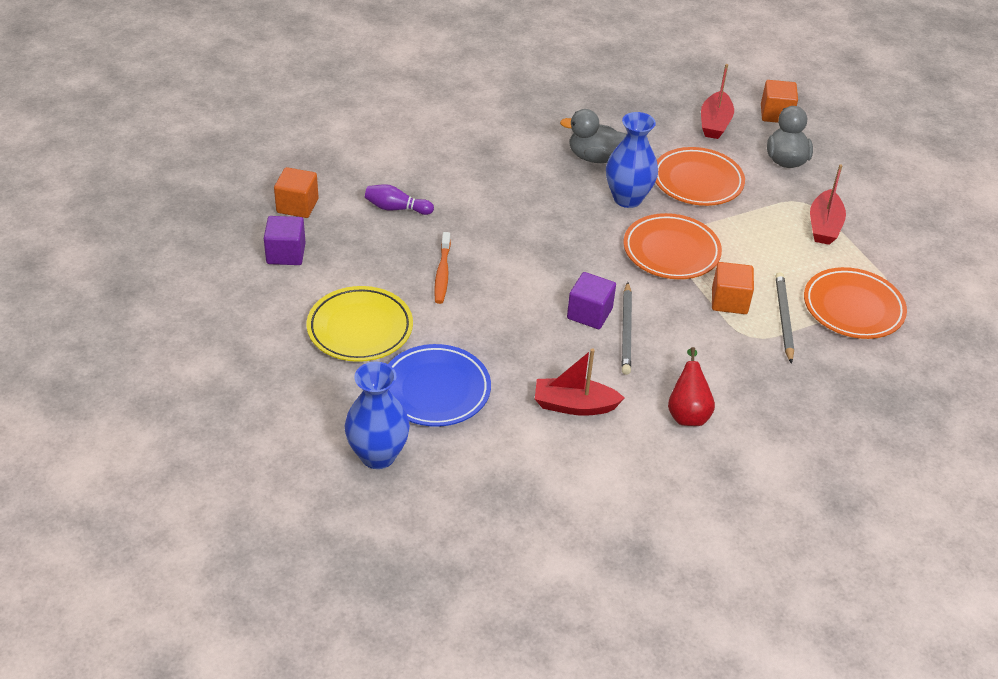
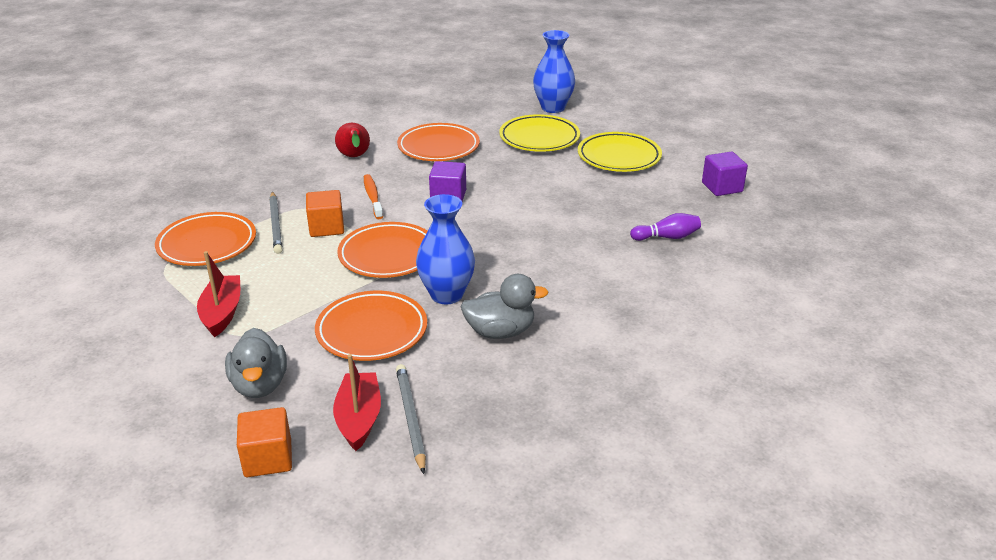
camera: 165 degrees right, 10 degrees down
orange cube [274,167,318,218] -> none
blue plate [388,344,491,427] -> yellow plate [499,114,580,152]
orange toothbrush [434,232,451,304] -> orange toothbrush moved to [364,174,383,219]
red boat [535,349,625,416] -> orange plate [397,123,480,161]
grey pencil [621,282,632,375] -> grey pencil moved to [396,364,426,474]

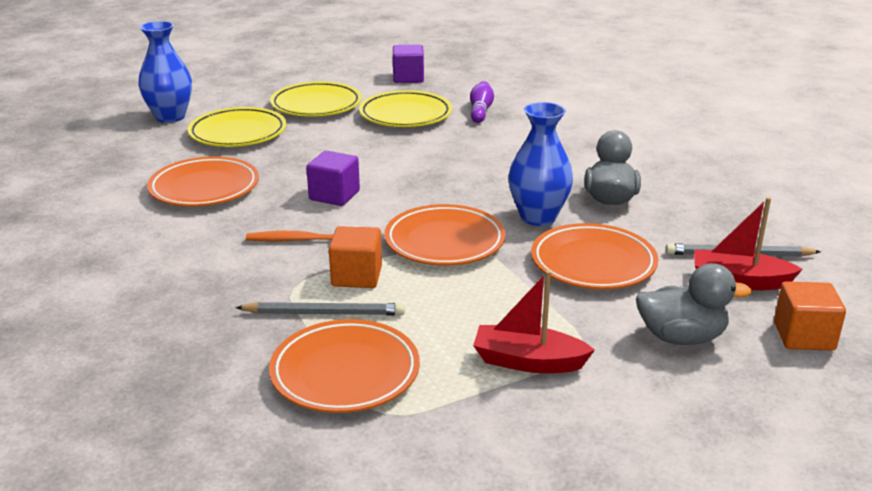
camera: 75 degrees left, 5 degrees down
red pear [335,123,370,157] -> none
none -> yellow plate [359,90,452,127]

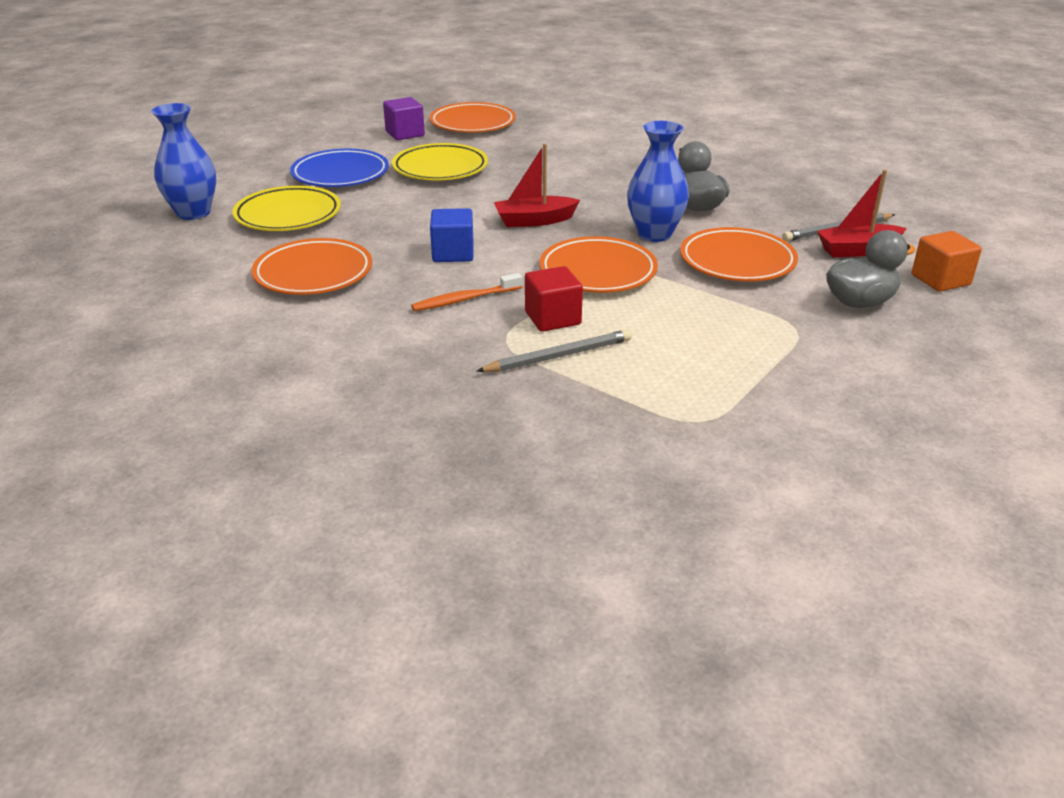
camera: 25 degrees left, 5 degrees up
orange plate [269,319,420,413] -> orange plate moved to [429,102,516,132]
yellow plate [270,82,362,117] -> blue plate [290,149,389,187]
purple cube [306,151,360,206] -> blue cube [430,208,474,262]
orange cube [329,226,382,288] -> red cube [525,266,583,332]
purple bowling pin [470,81,494,123] -> none
red boat [473,270,595,373] -> red boat moved to [494,144,580,227]

